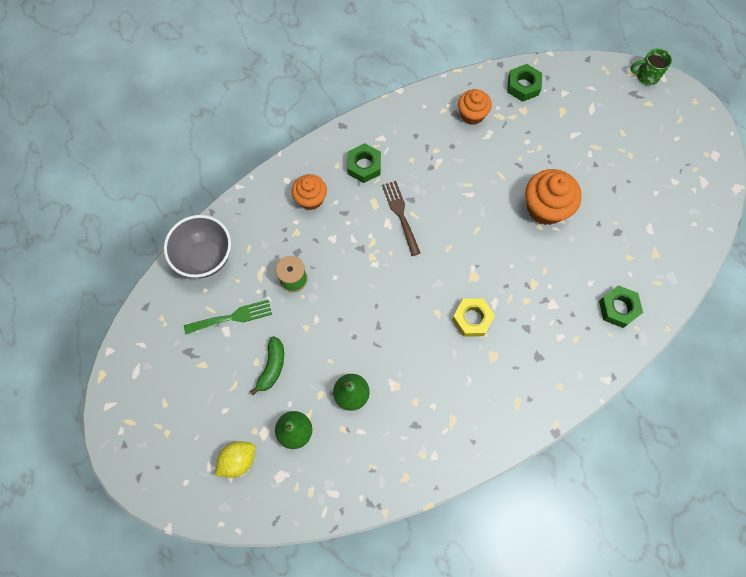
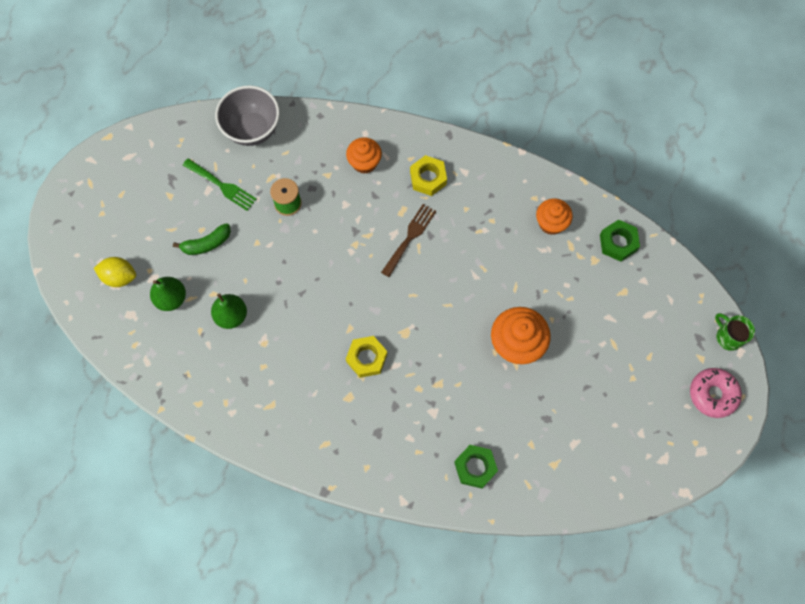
camera: 50 degrees right, 0 degrees up
green nut [347,143,381,183] -> yellow nut [410,155,447,196]
none -> pink donut [690,368,742,418]

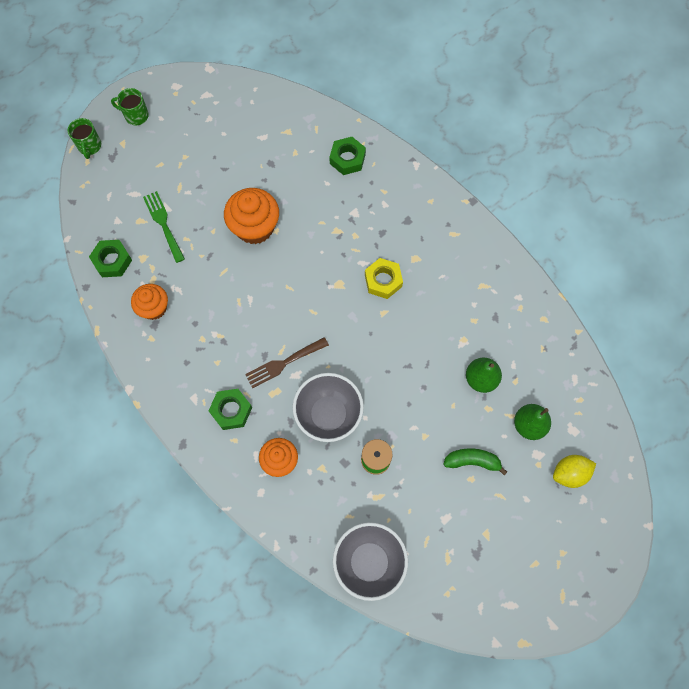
camera: 150 degrees left, 0 degrees up
yellow lemon [94,257,136,287] -> yellow lemon turned 60 degrees counterclockwise [553,455,596,488]
green fork [183,158,257,211] -> green fork moved to [143,191,185,263]
yellow nut [410,155,447,196] -> green nut [209,389,252,430]
pink donut [690,368,742,418] -> green mug [111,88,149,126]
none -> grey bowl [293,373,364,442]

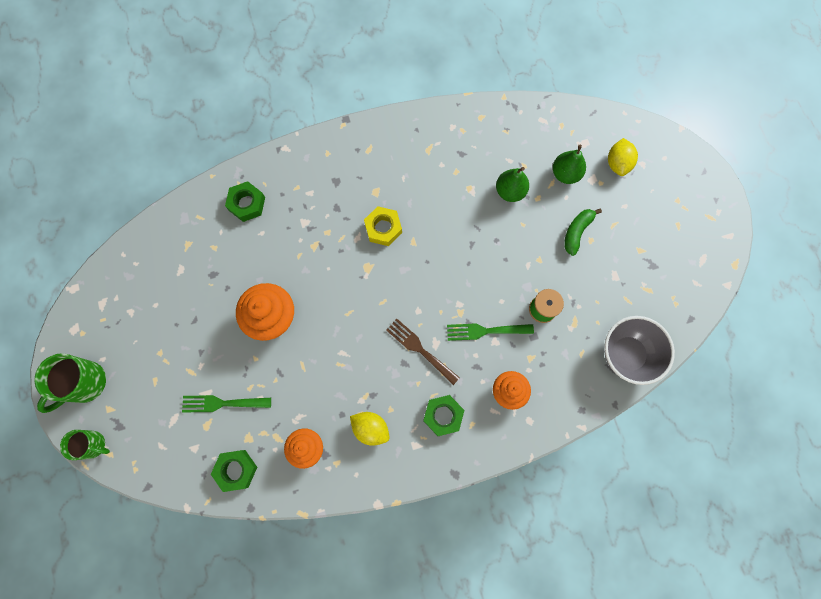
camera: 65 degrees left, 5 degrees up
green mug [111,88,149,126] -> green mug [35,353,106,413], size x1.57
brown fork [245,337,329,389] -> brown fork turned 135 degrees clockwise [386,319,460,385]
grey bowl [293,373,364,442] -> green fork [447,323,534,341]
none -> yellow lemon [350,412,390,446]

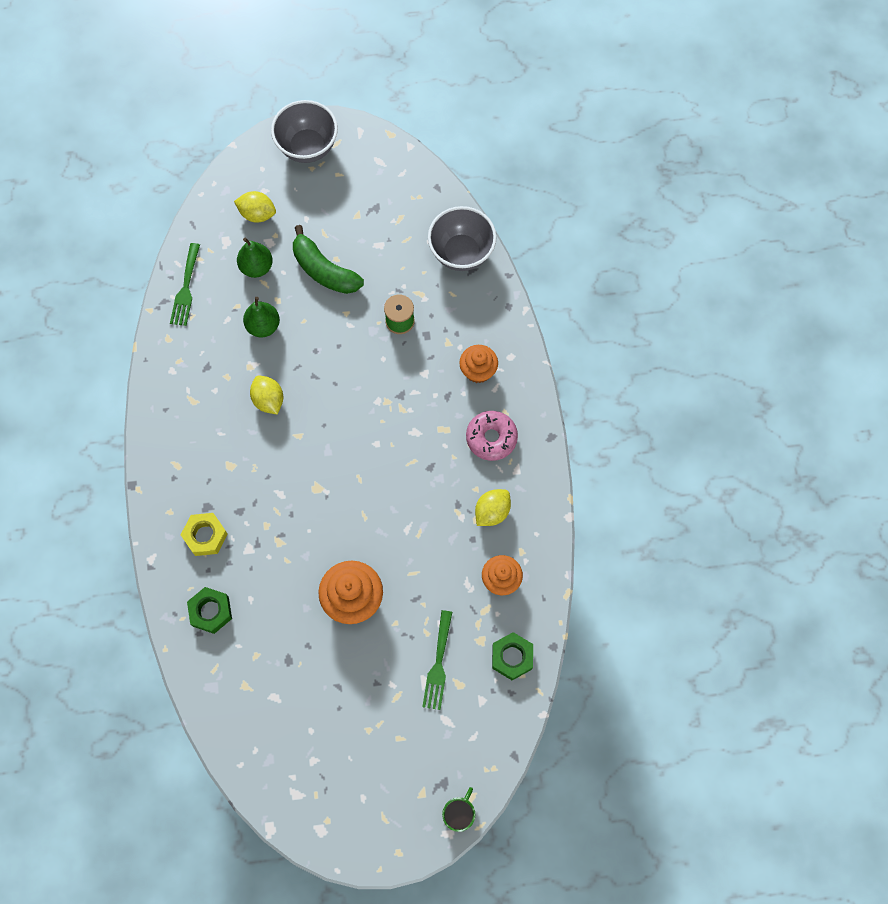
camera: 80 degrees left, 5 degrees down
green mug [35,353,106,413] -> none
yellow nut [364,206,402,246] -> yellow nut moved to [181,513,228,556]
brown fork [386,319,460,385] -> none
green nut [423,395,464,436] -> pink donut [466,411,518,461]
green fork [447,323,534,341] -> green fork moved to [170,243,200,326]
green banana [564,208,602,256] -> green banana [293,225,364,294], size x1.53
none -> yellow lemon [250,376,283,415]
none -> grey bowl [271,100,338,163]

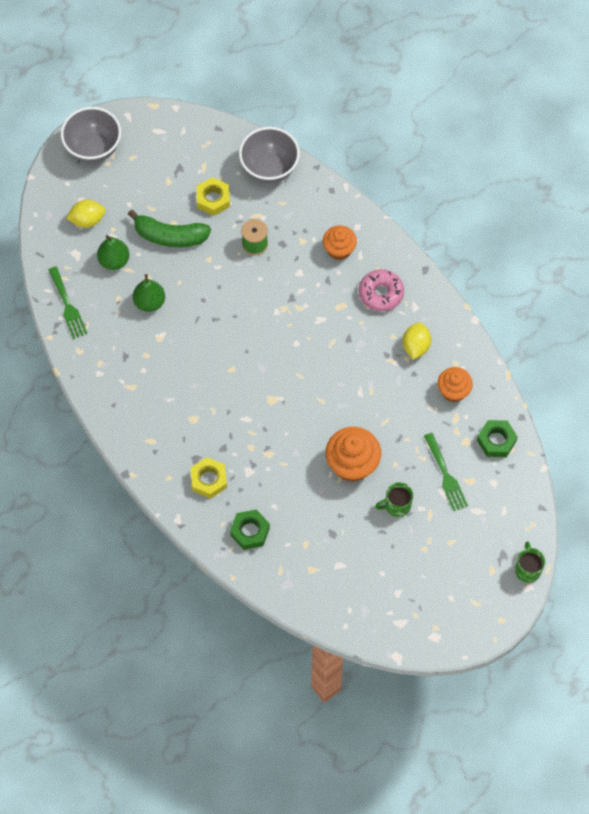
camera: 30 degrees left, 5 degrees down
yellow lemon [250,376,283,415] -> none
none -> yellow nut [197,177,230,216]
none -> green mug [375,482,413,517]

